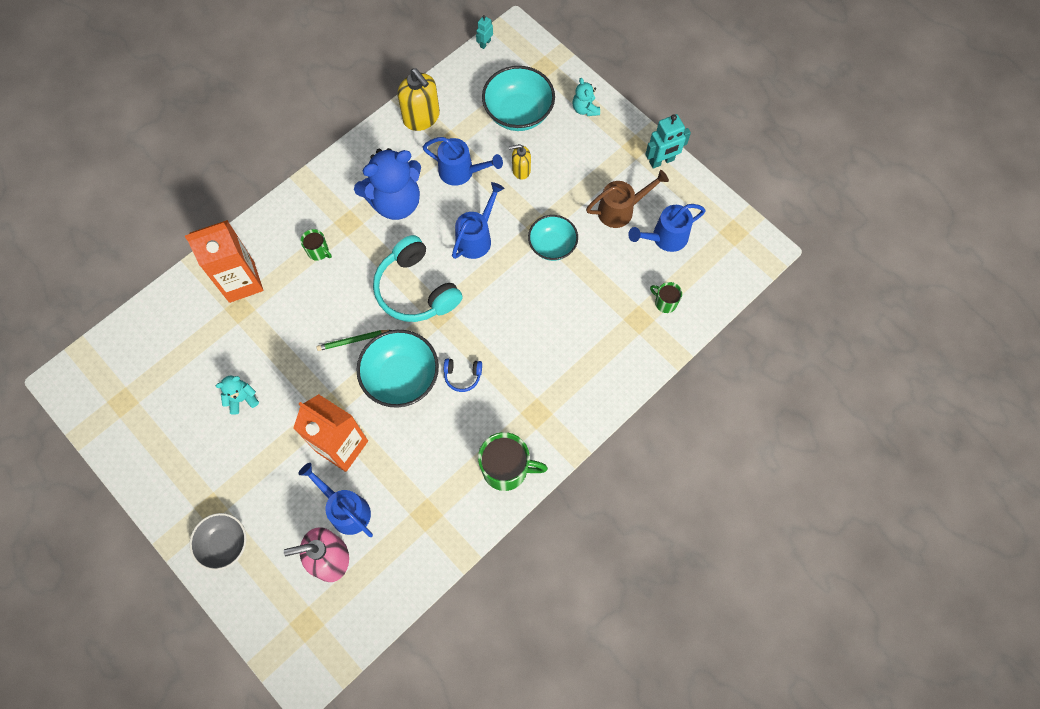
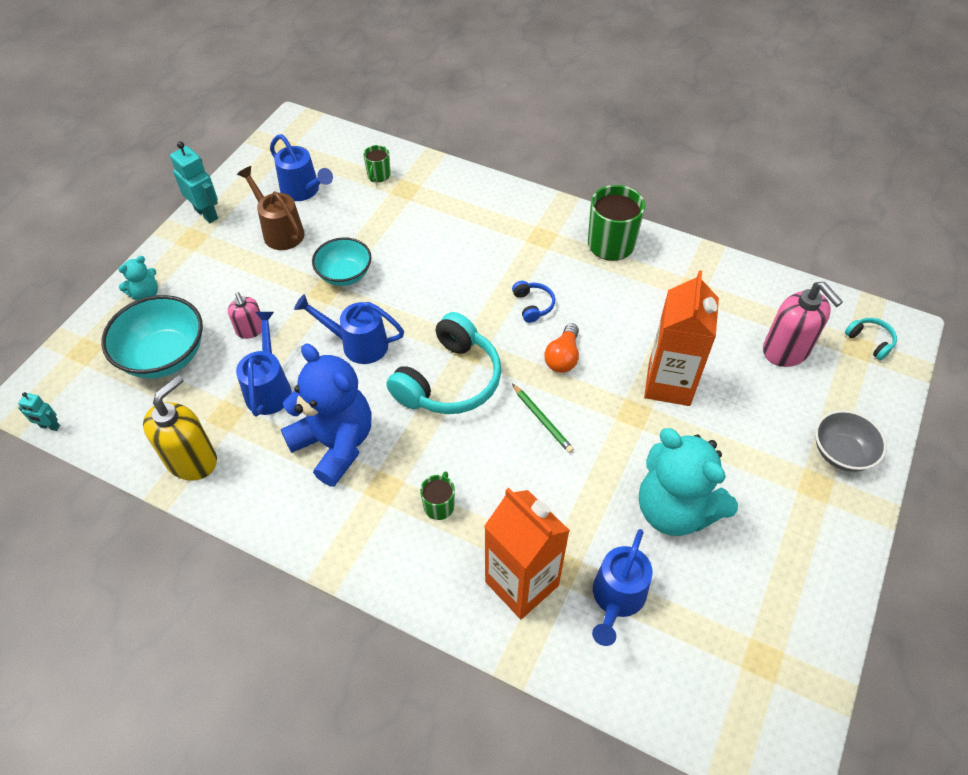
camera: 110 degrees left, 15 degrees down
turquoise teddy bear [216,376,259,415] -> turquoise teddy bear [639,428,738,536], size x2.16
blue watering can [298,463,373,537] -> blue watering can moved to [592,529,653,646]
turquoise bowl [356,330,439,408] -> orange light bulb [544,323,579,373]
yellow soap dispenser [509,144,531,180] -> pink soap dispenser [228,292,262,339]
none -> turquoise headphones [845,318,897,360]

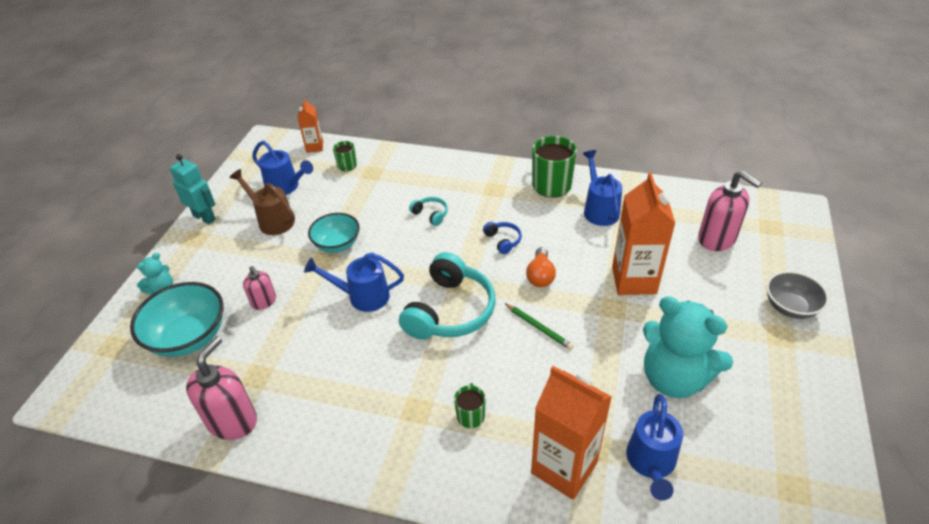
camera: 10 degrees left, 10 degrees down
turquoise robot [18,392,60,431] -> none
yellow soap dispenser [143,375,217,481] -> pink soap dispenser [186,336,257,440]
blue watering can [236,312,292,416] -> blue watering can moved to [583,150,622,226]
blue teddy bear [281,344,372,487] -> none
turquoise headphones [845,318,897,360] -> turquoise headphones moved to [409,197,448,226]
none -> orange carton [298,98,323,153]

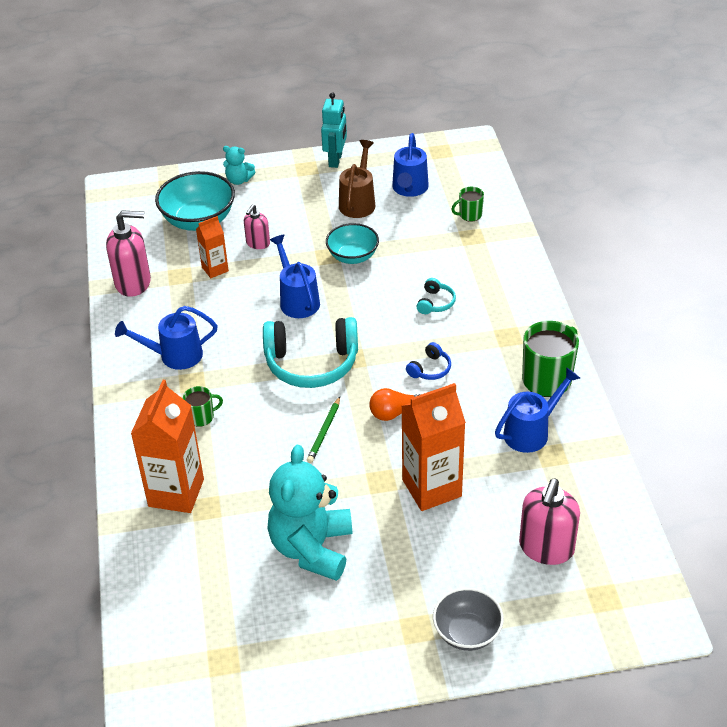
camera: 65 degrees right, 0 degrees up
orange carton [298,98,323,153] -> orange carton moved to [196,216,229,278]
blue watering can [626,394,683,501] -> blue watering can moved to [115,306,218,370]

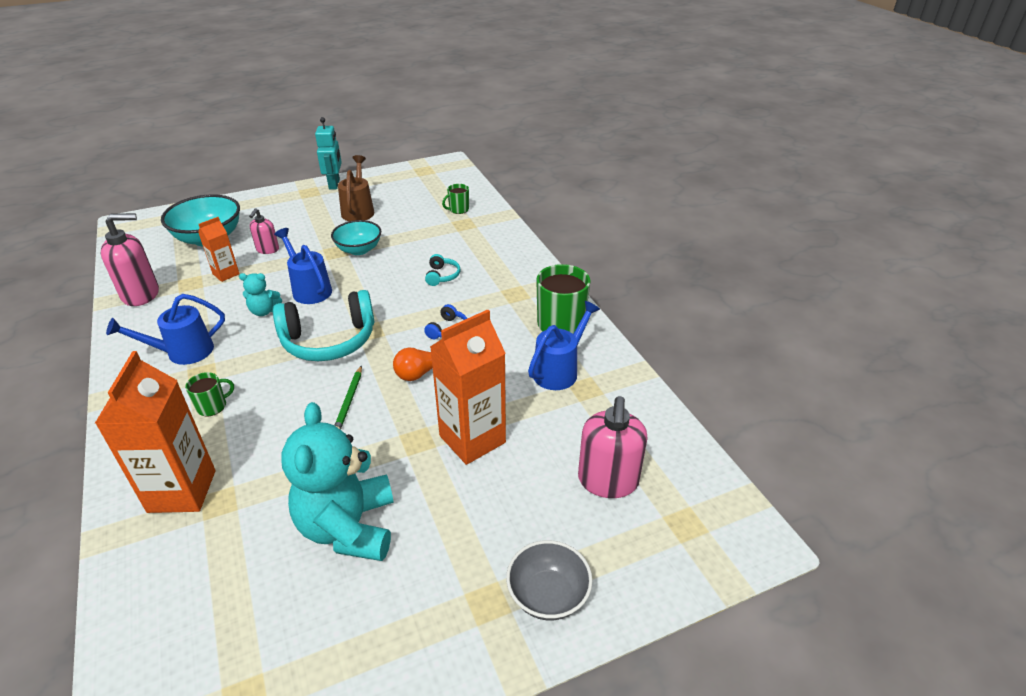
camera: 15 degrees left, 5 degrees down
turquoise teddy bear [223,146,255,185] -> turquoise teddy bear moved to [239,273,282,316]
blue watering can [392,133,429,197] -> none

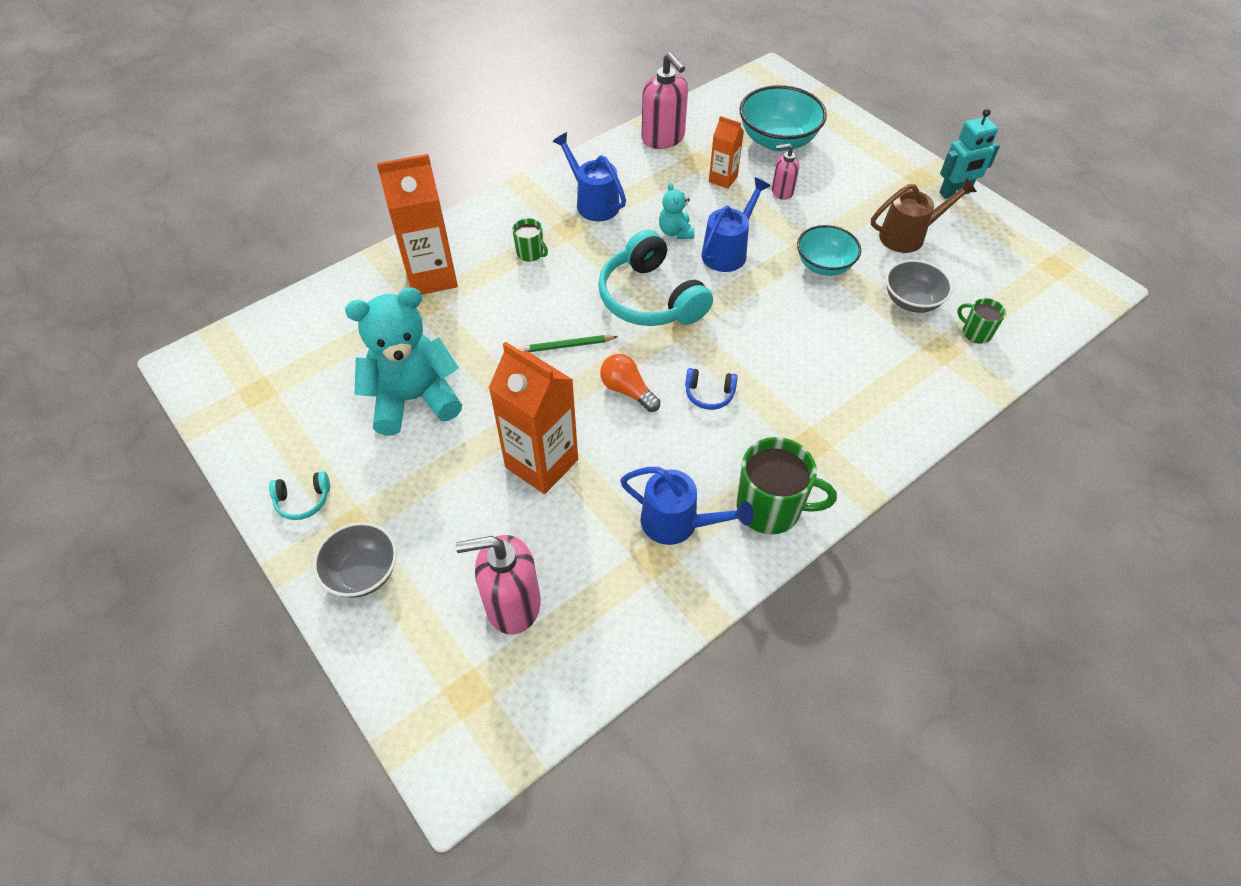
camera: 75 degrees right, 15 degrees up
turquoise headphones [425,254,460,286] -> turquoise headphones moved to [269,471,330,520]
none -> grey bowl [886,260,953,313]

